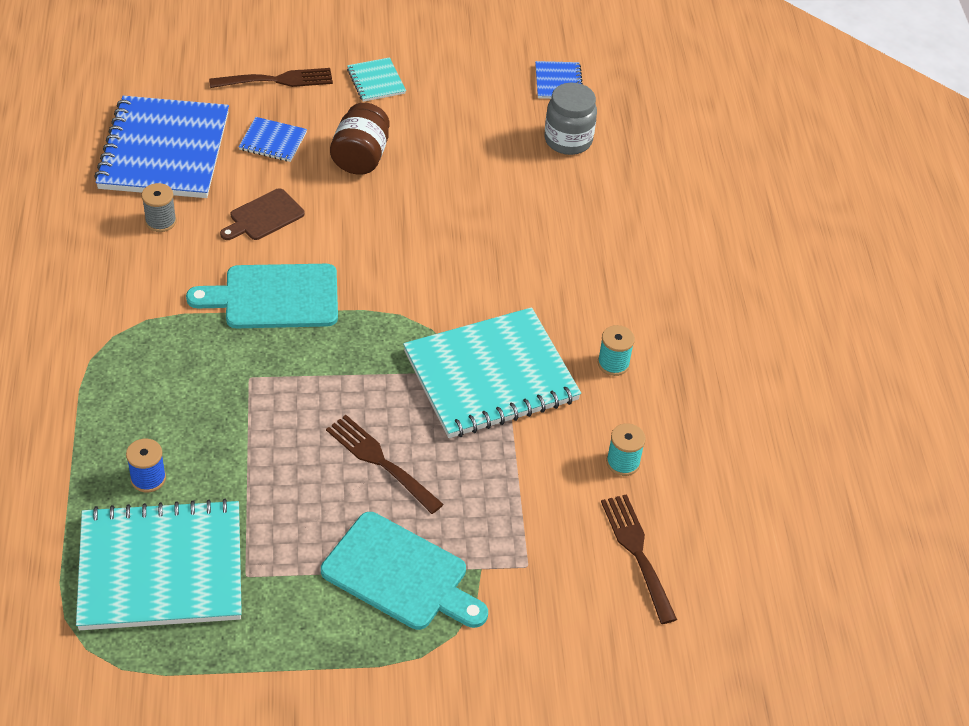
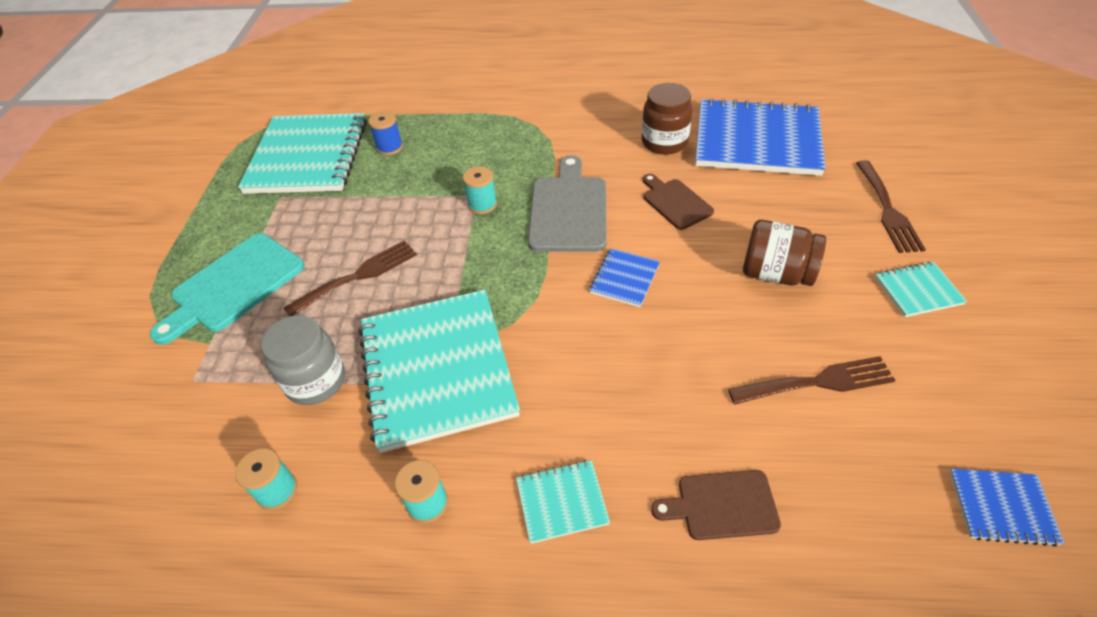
camera: 105 degrees right, 0 degrees up
grey spool [141,183,176,232] -> brown jar [642,83,692,154]
turquoise cutting board [186,264,338,328] -> grey cutting board [528,155,607,252]
blue notebook [239,117,307,162] -> blue notebook moved to [589,248,660,307]
grey jar [544,83,597,155] -> grey jar moved to [261,315,345,405]
brown fork [601,494,677,624] -> brown fork moved to [728,356,895,405]
none -> turquoise spool [463,166,497,214]
none -> turquoise notebook [516,460,610,544]
none -> brown cutting board [651,470,781,540]

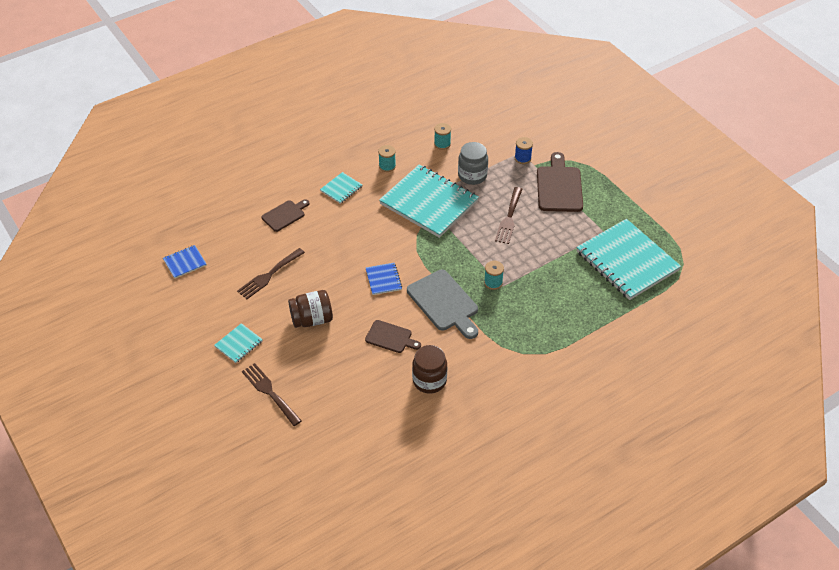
camera: 140 degrees right, 0 degrees up
turquoise cutting board [150,233,304,345] -> brown cutting board [537,152,583,212]
blue spool [368,111,403,155] -> blue spool moved to [514,137,533,164]
blue notebook [695,98,826,176] -> none

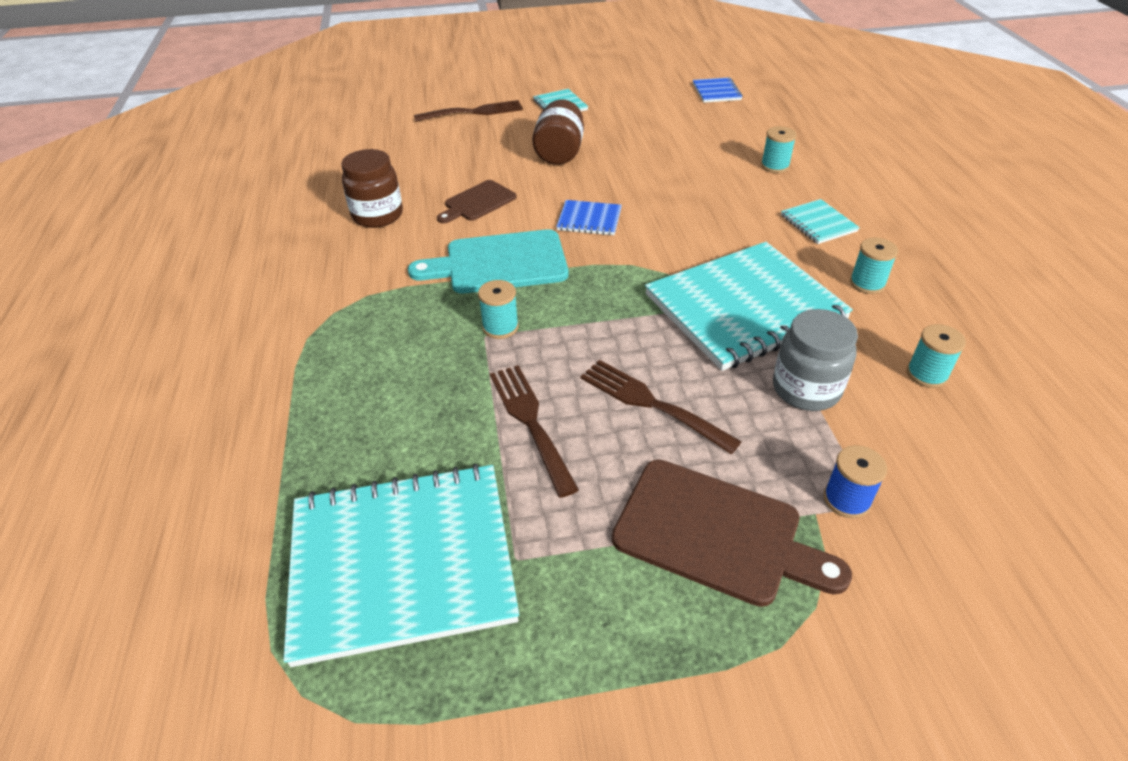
camera: 115 degrees right, 5 degrees down
brown fork [237,248,305,299] -> brown fork moved to [490,365,579,498]
brown cutting board [261,199,309,232] -> turquoise spool [761,126,797,173]
grey cutting board [407,270,478,339] -> turquoise cutting board [408,229,568,293]

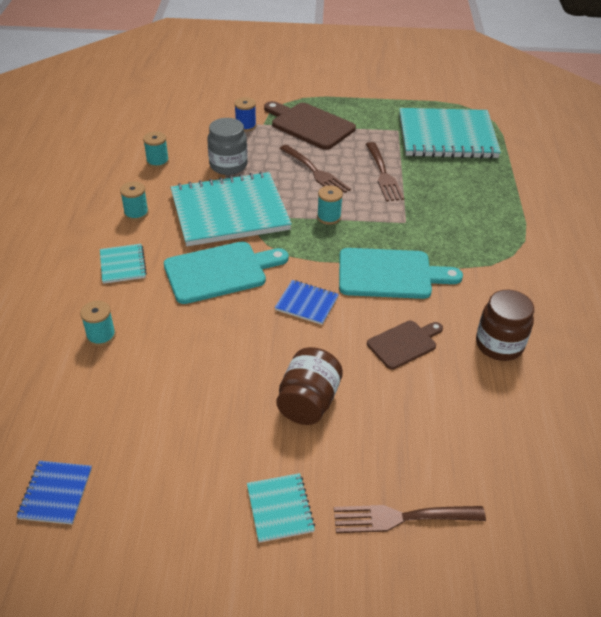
camera: 170 degrees left, 0 degrees up
turquoise spool [478,280,519,339] -> turquoise spool moved to [317,185,343,225]
none -> turquoise cutting board [164,241,289,304]

